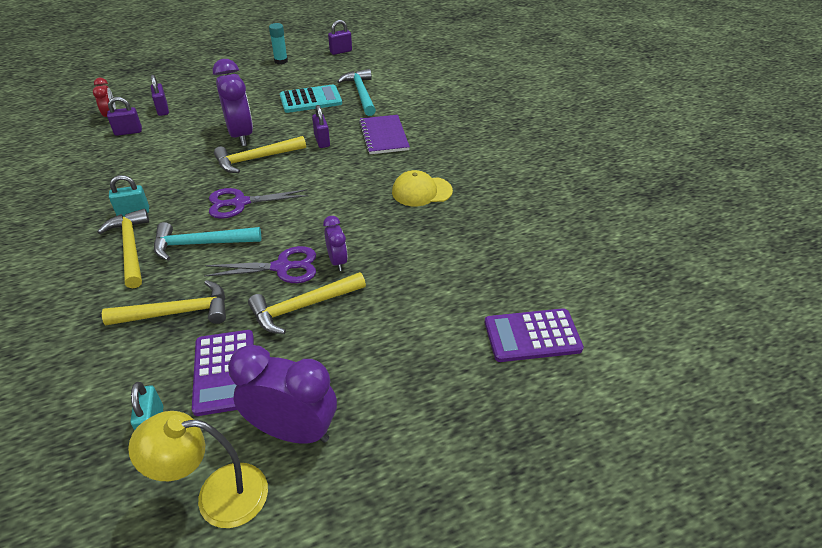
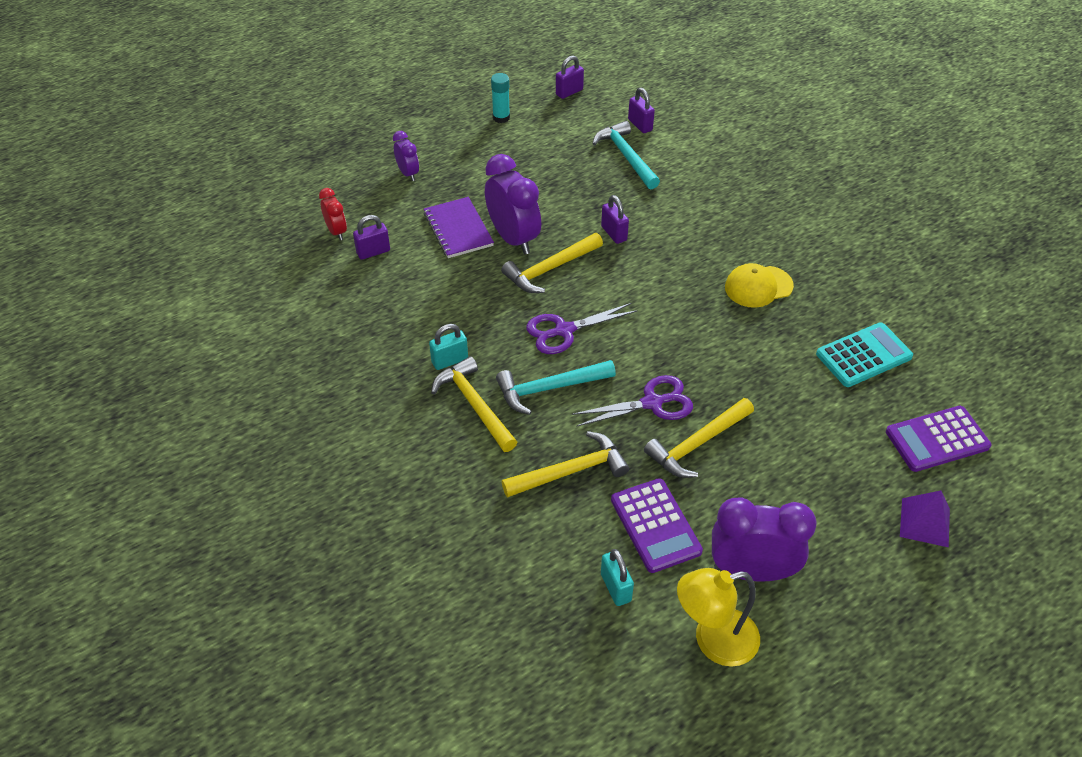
camera: 10 degrees left, 5 degrees up
purple padlock [151,75,169,116] -> purple padlock moved to [628,88,655,133]
turquoise calculator [280,85,342,113] -> turquoise calculator moved to [816,322,913,387]
purple clock [323,216,348,271] -> purple clock moved to [393,131,419,181]
purple notebook [359,115,410,154] -> purple notebook moved to [424,197,494,258]
none -> purple pyramid [900,490,950,547]

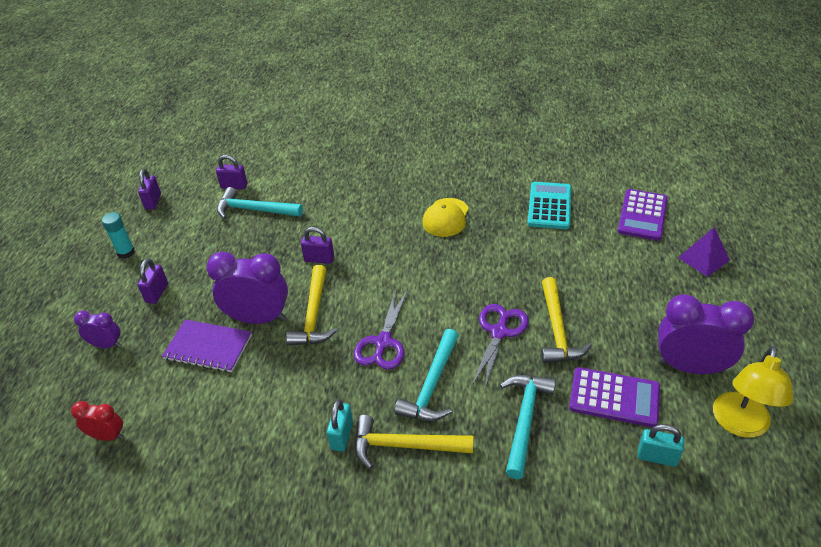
camera: 50 degrees left, 5 degrees down
purple padlock [353,215,390,260] -> purple padlock moved to [138,259,168,304]
yellow hammer [502,431,629,498] -> turquoise hammer [500,375,556,479]
purple clock [712,497,817,582] -> purple clock turned 60 degrees clockwise [658,294,754,374]

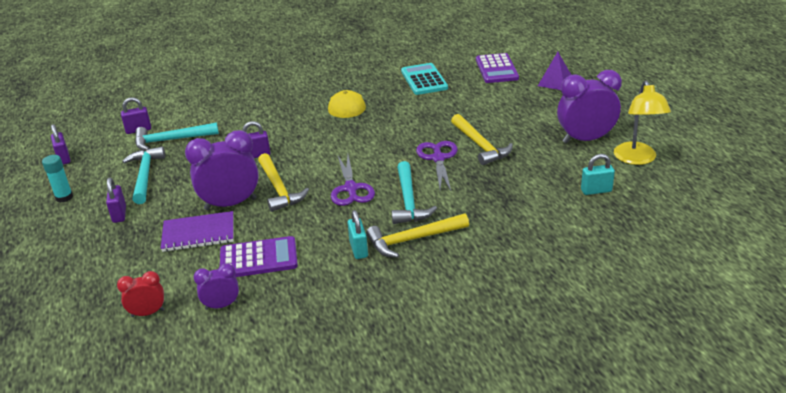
camera: 25 degrees left, 10 degrees down
purple clock [74,311,121,348] -> purple clock moved to [193,263,239,310]
turquoise hammer [500,375,556,479] -> turquoise hammer moved to [122,146,165,204]
purple calculator [569,367,660,427] -> purple calculator moved to [220,236,298,277]

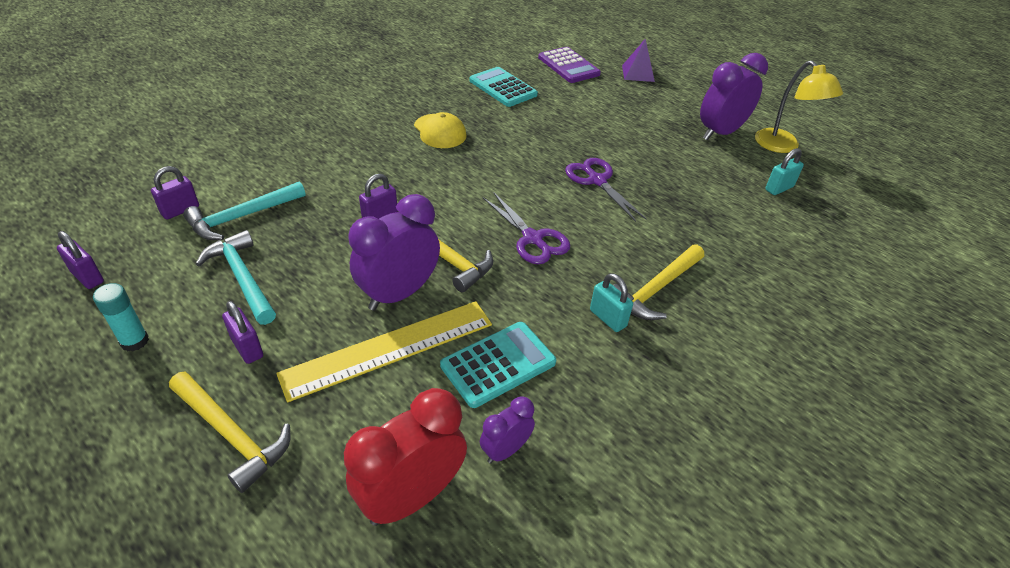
camera: 30 degrees left, 10 degrees up
red clock [117,271,165,317] -> red clock [344,388,467,526], size x1.89
purple notebook [161,211,234,252] -> yellow ruler [276,301,492,402]
purple calculator [220,236,298,277] -> turquoise calculator [440,322,556,408]
turquoise hammer [392,161,437,224] -> none
yellow hammer [451,114,513,165] -> yellow hammer moved to [169,371,291,493]

